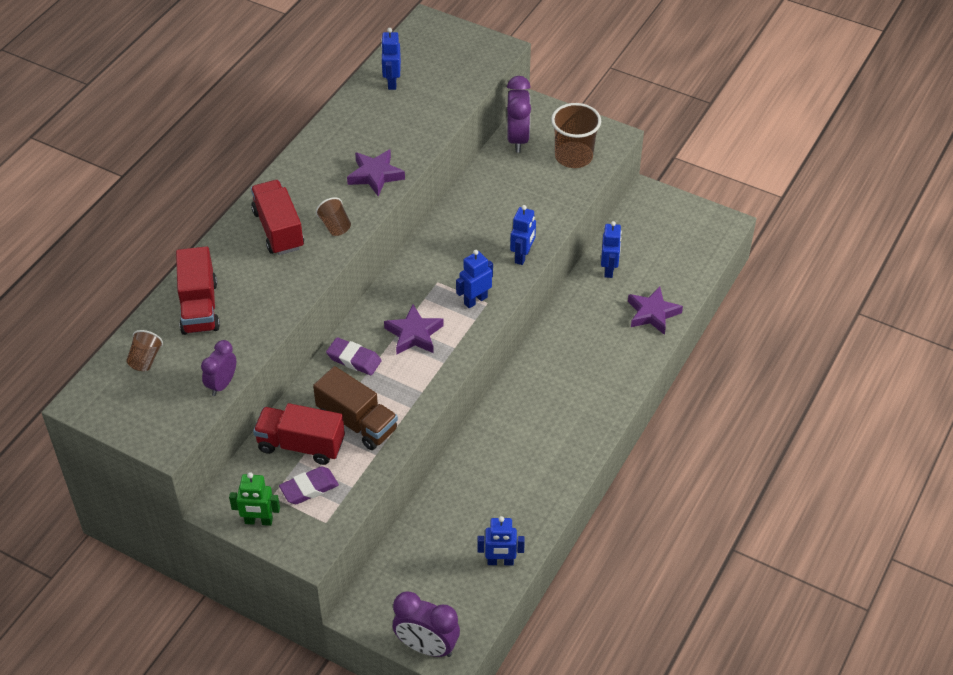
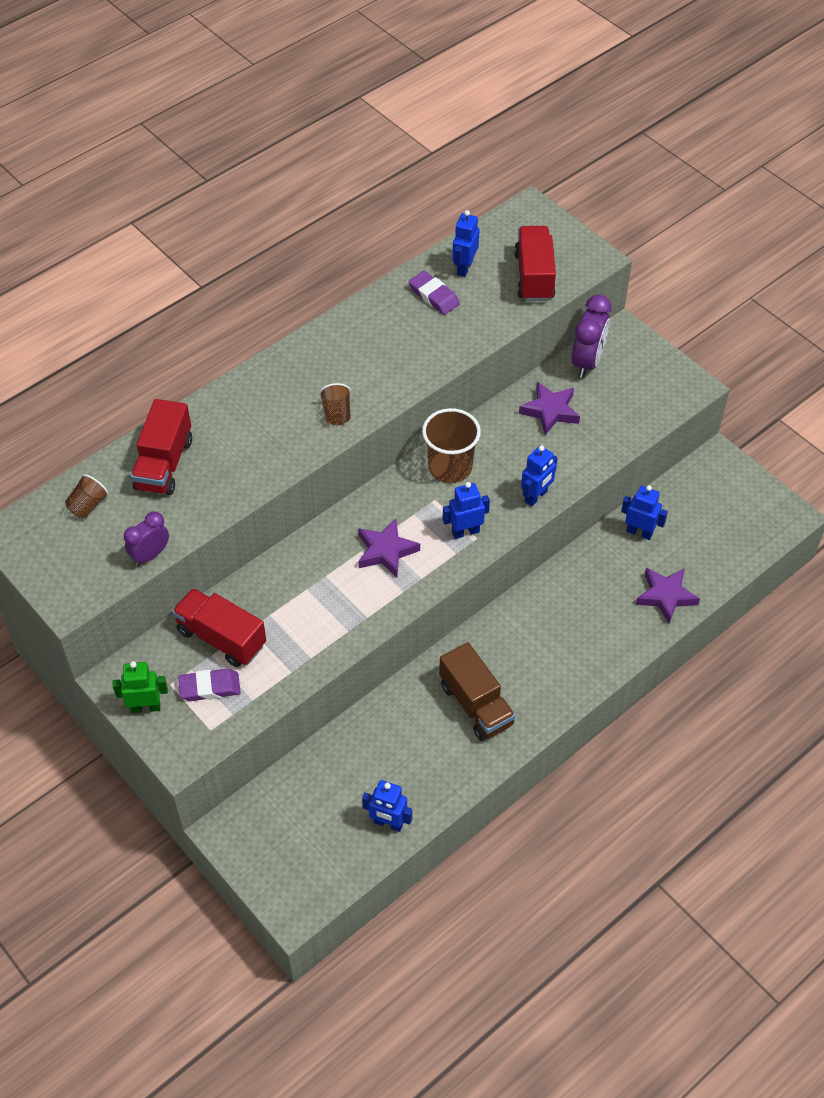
camera: 20 degrees right, 5 degrees up
green robot [229,472,280,526] -> green robot turned 150 degrees clockwise [113,661,168,713]
red truck [251,180,304,255] -> red truck moved to [514,226,556,301]
brown truck [313,366,398,450] -> brown truck moved to [439,642,515,741]
purple eraser [326,337,382,375] -> purple eraser moved to [409,271,460,315]
purple star [347,150,405,196] -> purple star moved to [519,382,580,435]
purple clock [393,591,460,657] -> none
brown cup [551,103,601,168] -> brown cup moved to [422,408,481,483]
blue robot [601,221,622,278] -> blue robot turned 90 degrees counterclockwise [621,485,668,540]

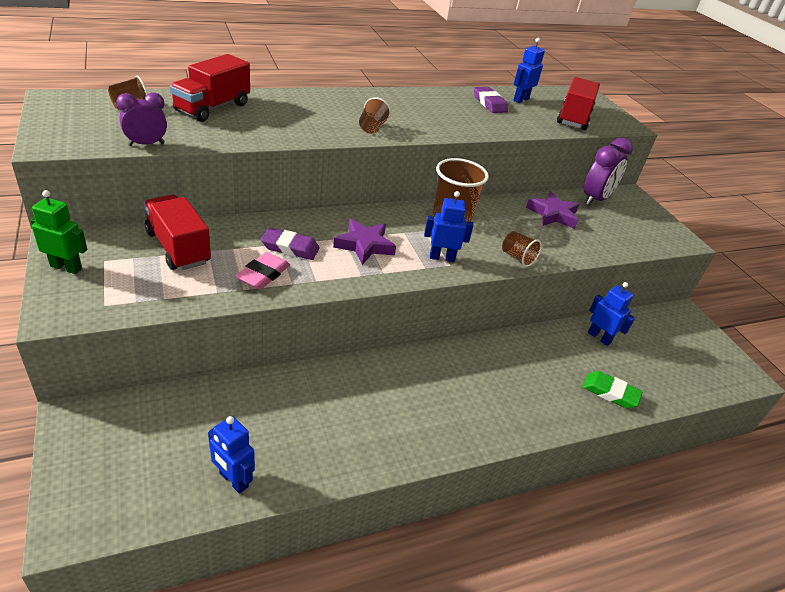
camera: 15 degrees right, 15 degrees down
purple eraser [178,668,241,701] -> purple eraser moved to [261,228,320,260]
brown truck [439,642,515,741] -> none
blue robot [521,445,557,506] -> brown cup [502,231,542,267]
purple star [636,568,700,624] -> green eraser [582,371,643,408]
none -> pink eraser [235,252,290,289]

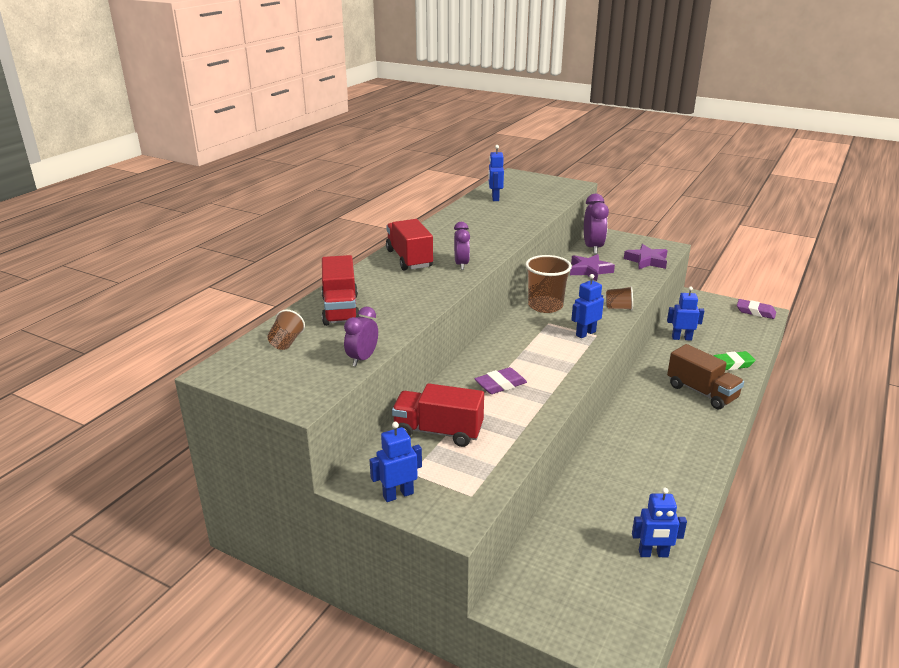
camera: 35 degrees left, 10 degrees down
green robot [31,190,87,274] -> blue robot [369,422,422,502]
pink eraser [235,252,290,289] -> none
purple star [333,219,396,265] -> purple star moved to [624,244,668,269]
brown cup [359,97,391,134] -> purple clock [454,222,470,270]
purple eraser [474,87,508,113] -> purple eraser moved to [737,299,776,319]
red truck [557,77,600,130] -> red truck moved to [386,219,433,270]
none -> brown truck [667,344,744,409]

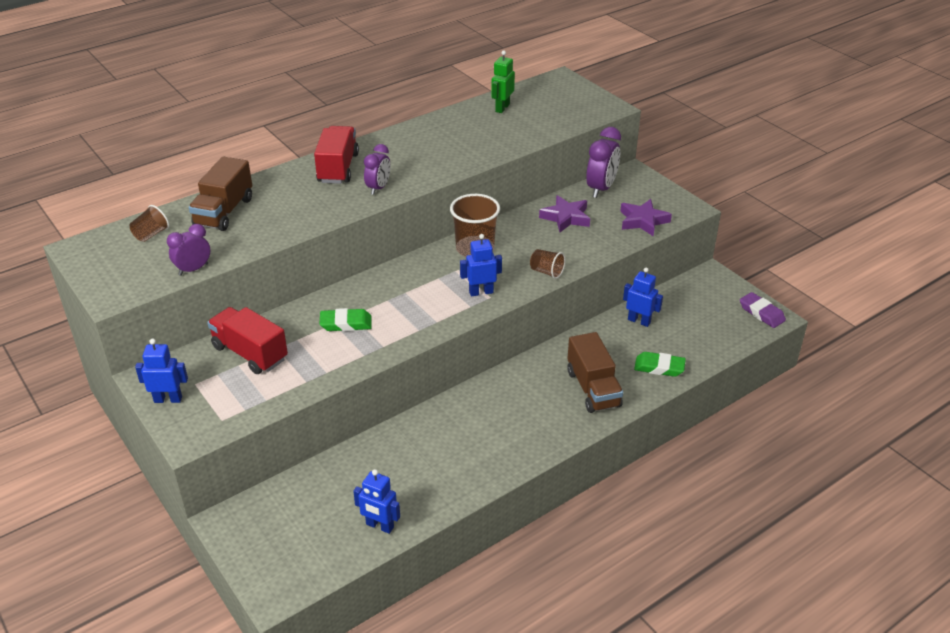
camera: 25 degrees right, 10 degrees up
red truck [321,255,360,326] -> brown truck [189,156,252,231]
purple eraser [474,367,527,394] -> green eraser [319,308,372,331]
blue robot [488,145,504,201] -> green robot [491,51,515,113]

